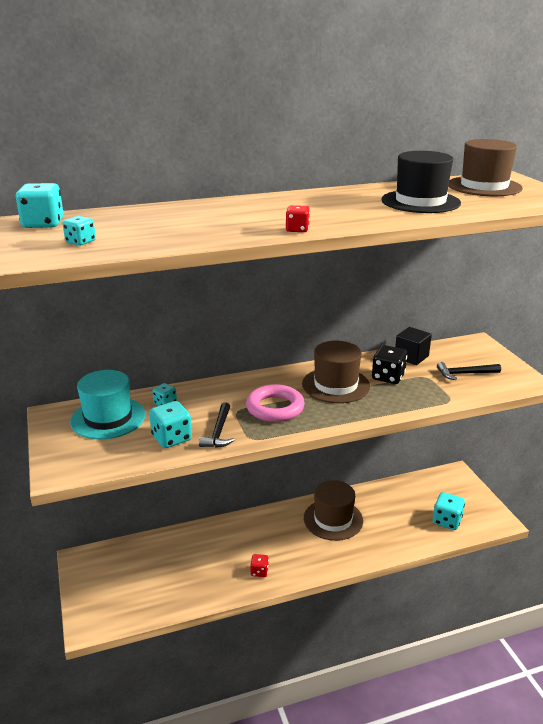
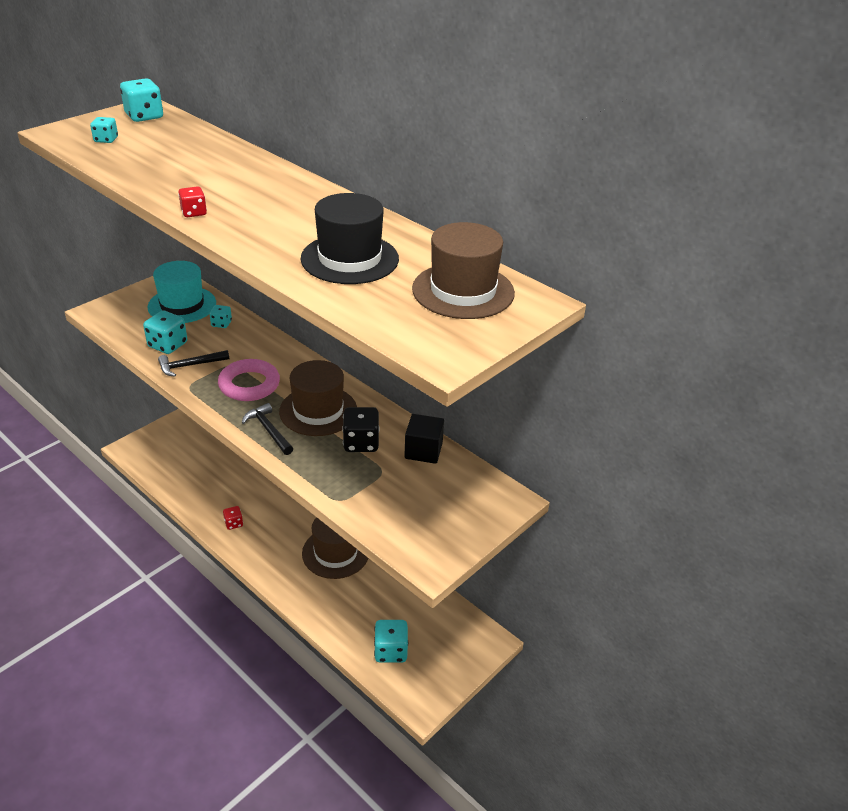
camera: 60 degrees right, 10 degrees up
black hammer [437,362,501,380] -> black hammer moved to [242,403,293,455]

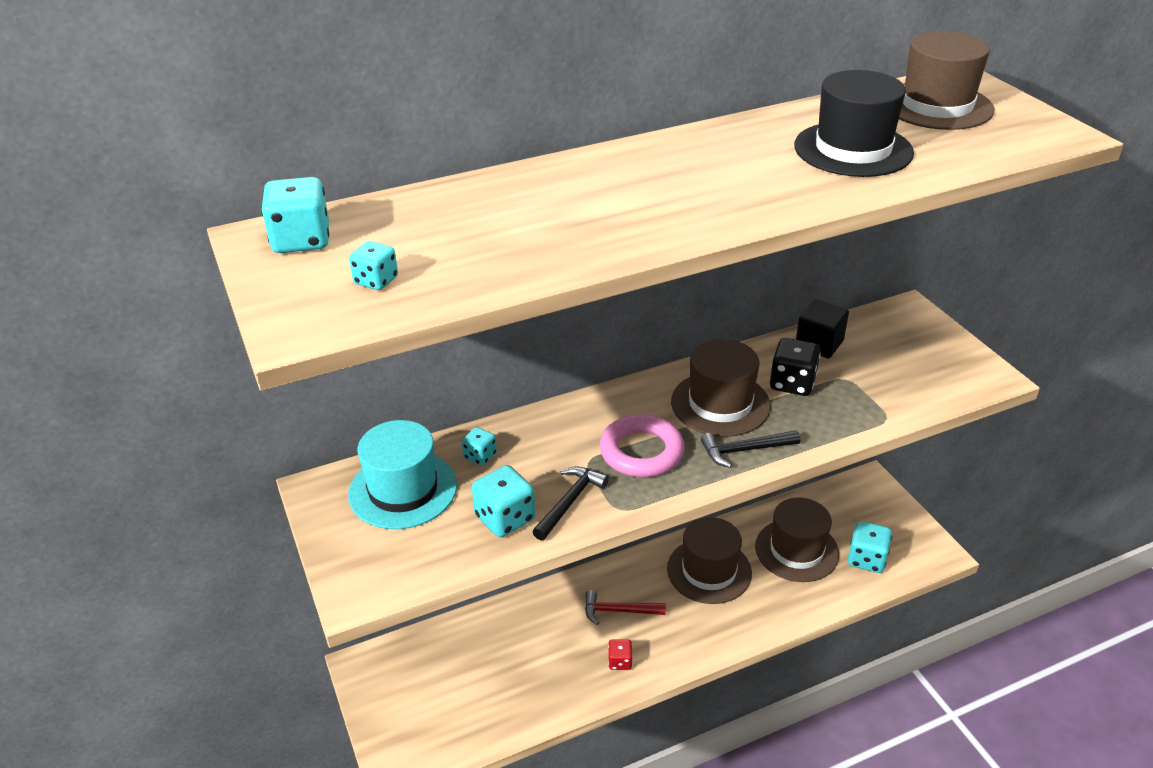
camera: 65 degrees left, 0 degrees up
black hammer [158,350,229,377] -> black hammer turned 150 degrees counterclockwise [532,466,609,540]
red dice [178,186,207,217] -> none
none -> red hammer [585,590,666,625]
none -> brown hat [755,497,839,582]

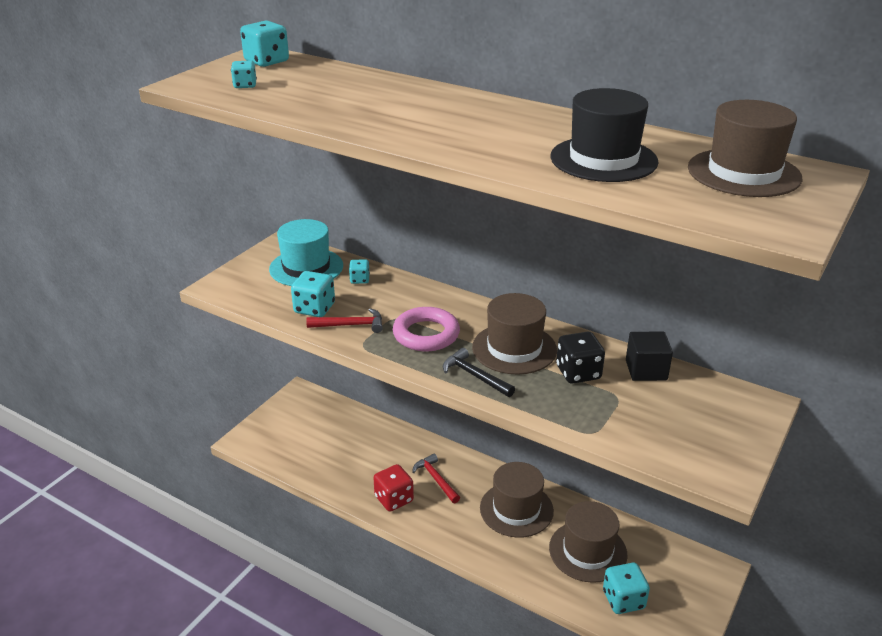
camera: 55 degrees right, 5 degrees down
black hammer [532,466,609,540] -> red hammer [306,308,383,333]
red dice [608,639,633,670] -> red dice [374,464,414,512], size x1.70

